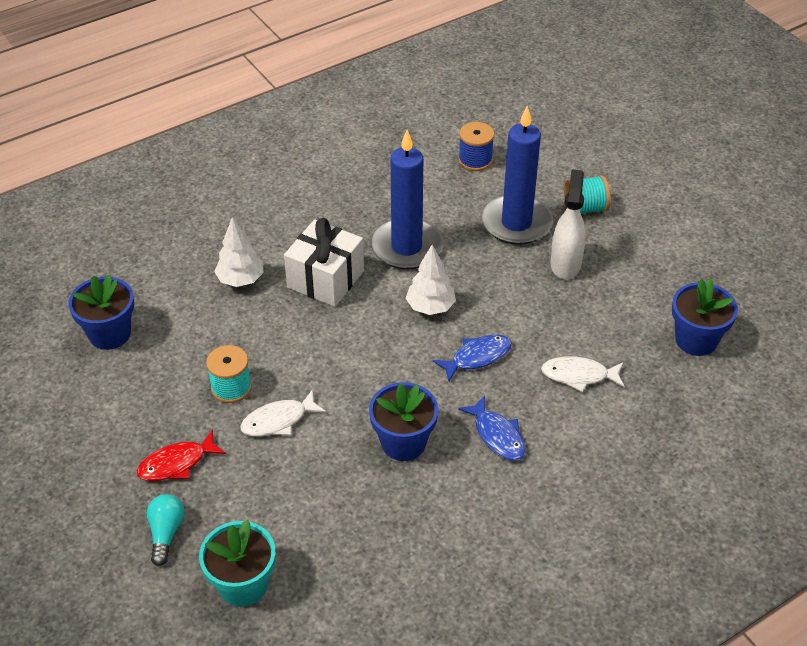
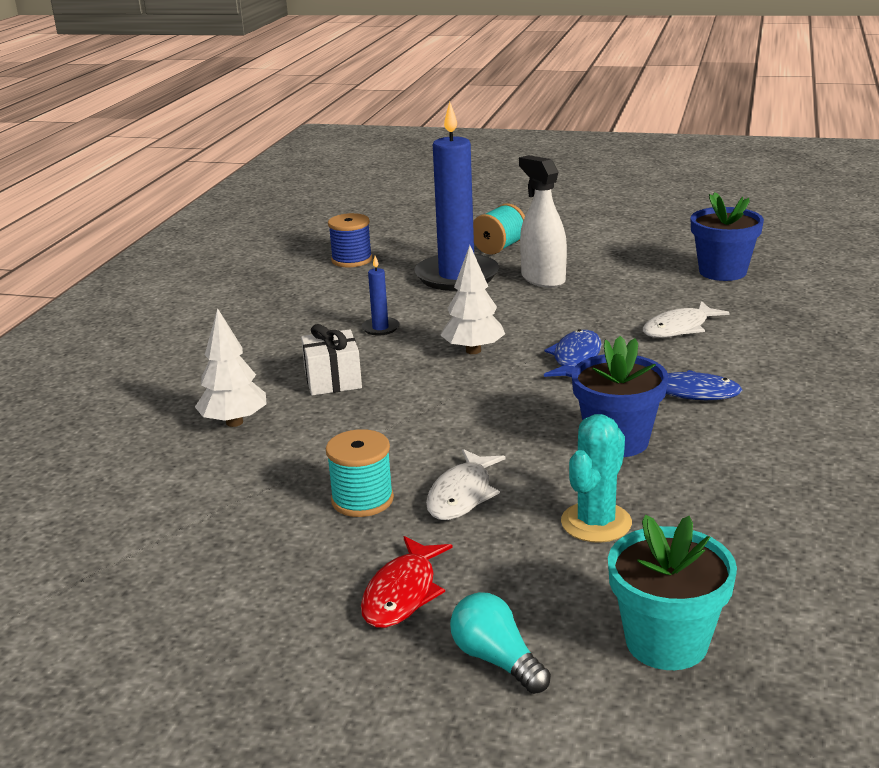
camera: 40 degrees left, 20 degrees down
blue flower pot [68,275,134,350] -> none
white gift [284,218,364,307] -> white gift [301,324,362,396], size x0.66
blue candle [370,130,443,270] -> blue candle [361,256,399,335], size x0.41
none -> turquoise cactus [561,414,632,543]

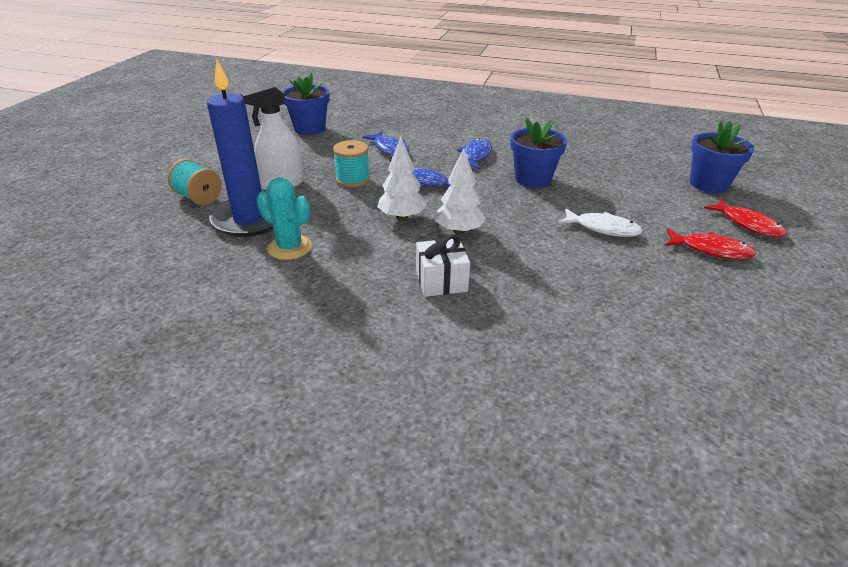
camera: 90 degrees left, 10 degrees up
white tree [195,308,267,427] -> white tree moved to [435,148,486,235]
turquoise spool [326,429,394,517] -> turquoise spool moved to [333,140,370,188]
blue spool [328,213,372,267] -> none
blue candle [361,256,399,335] -> none
turquoise light bulb [450,592,551,694] -> red fish [704,199,788,238]
turquoise cactus [561,414,632,543] -> turquoise cactus moved to [256,178,312,260]
turquoise flower pot [608,515,737,670] -> blue flower pot [690,120,754,193]
white fish [643,301,729,338] -> blue fish [362,131,410,156]

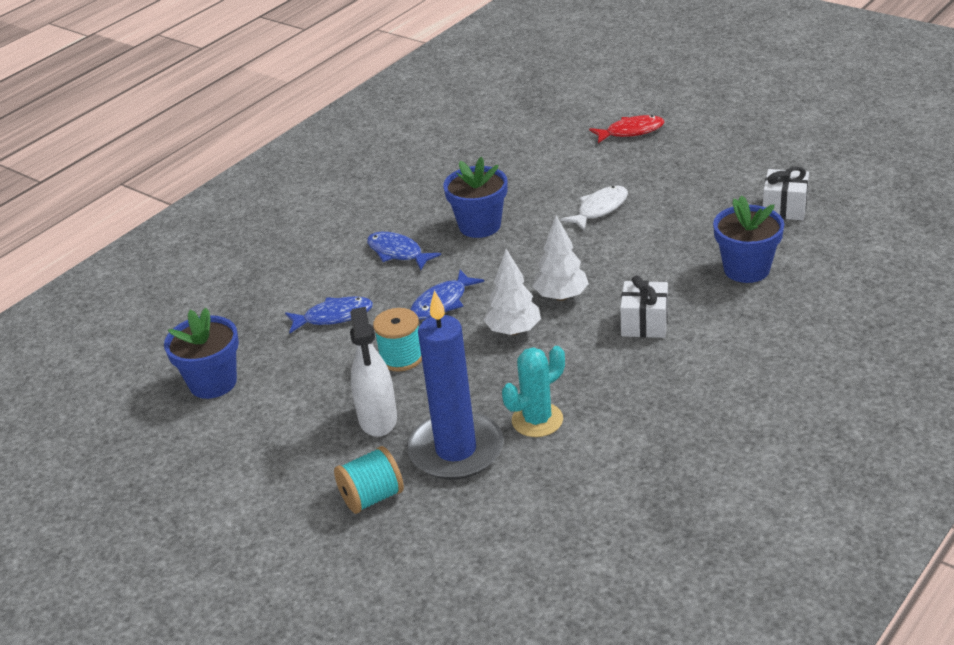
camera: 65 degrees left, 0 degrees up
red fish [665,229,756,259] -> none
blue flower pot [690,120,754,193] -> blue flower pot moved to [713,195,784,283]
none -> white gift [763,166,809,220]

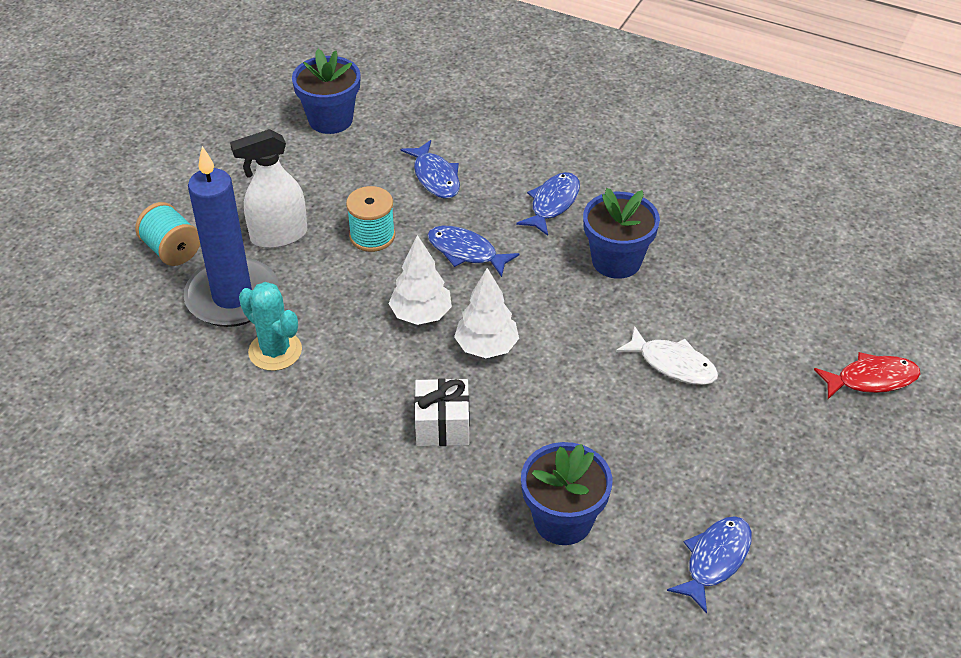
camera: 75 degrees right, 10 degrees up
red fish [589,115,665,143] -> red fish turned 75 degrees counterclockwise [814,352,921,399]
white gift [763,166,809,220] -> blue fish [667,516,752,614]

